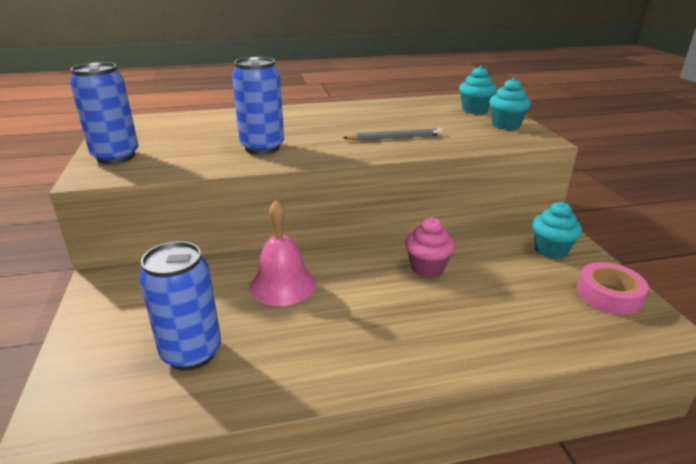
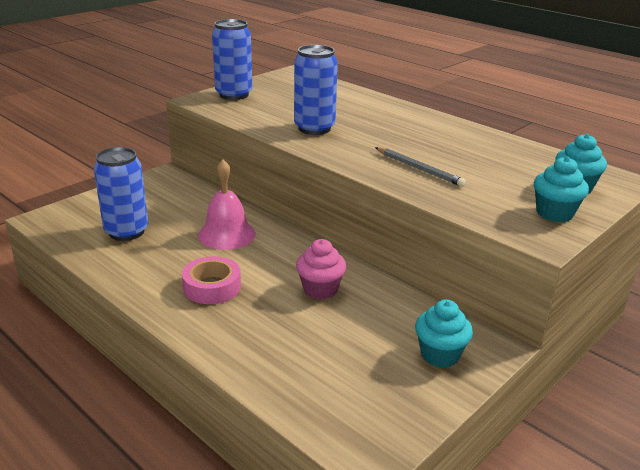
camera: 55 degrees right, 0 degrees up
pink tape [577,262,649,315] -> pink tape moved to [182,256,241,304]

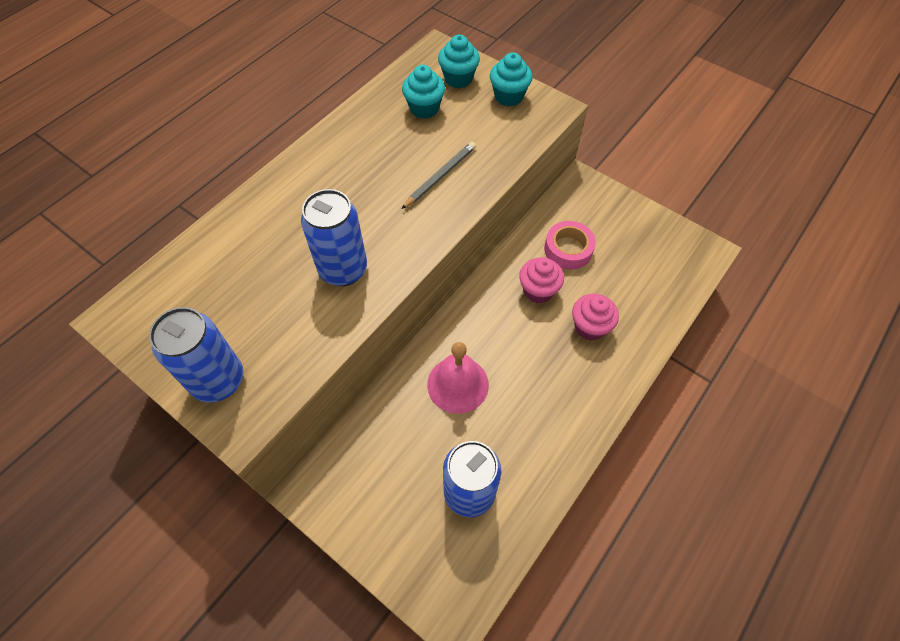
camera: 95 degrees left, 30 degrees up
pink tape [182,256,241,304] -> pink tape moved to [544,221,596,270]
turquoise cupcake [415,299,473,368] -> turquoise cupcake moved to [402,65,445,119]
none -> pink cupcake [572,294,619,341]

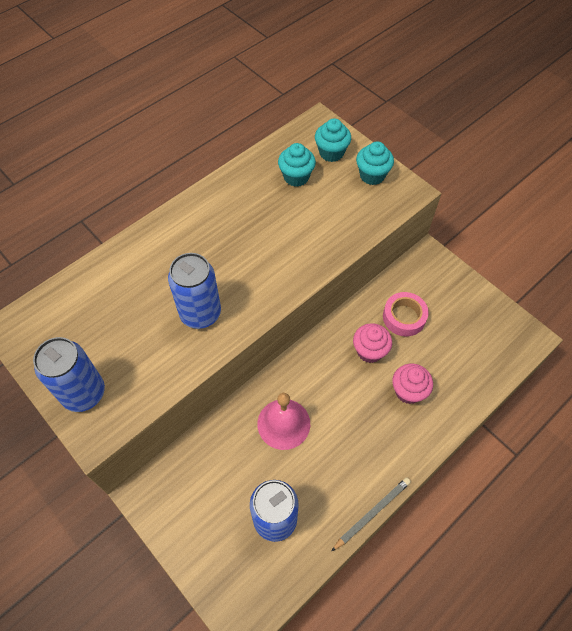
camera: 10 degrees right, 0 degrees up
grey pencil [402,142,476,209] -> grey pencil moved to [332,477,411,551]

